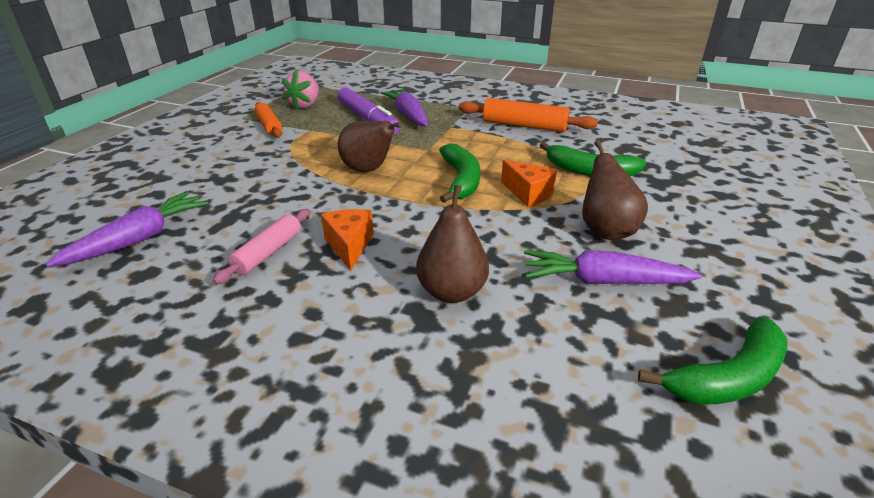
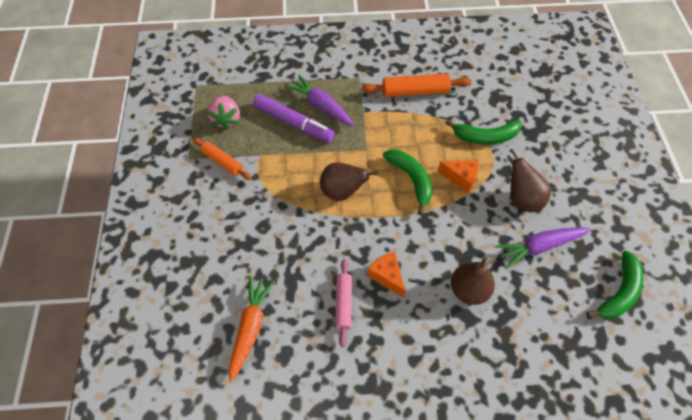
camera: 25 degrees left, 25 degrees up
purple carrot [45,191,209,267] -> orange carrot [229,276,275,383]

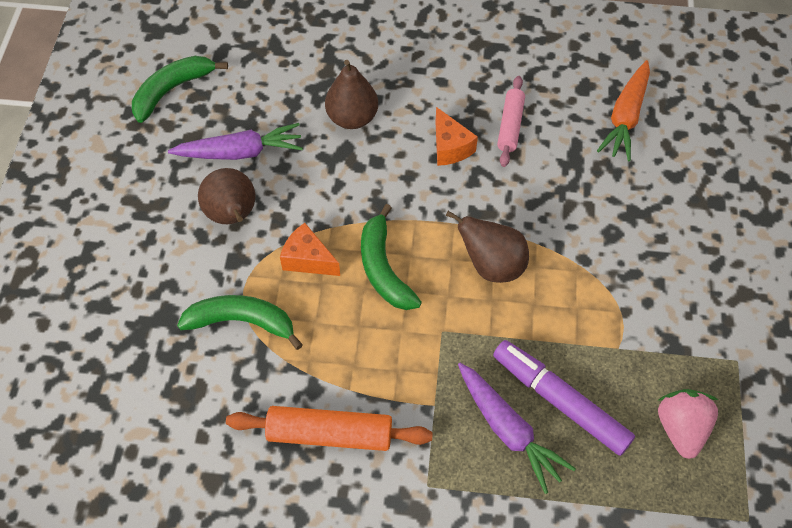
camera: 170 degrees left, 0 degrees up
orange rolling pin [193,138,252,180] -> none

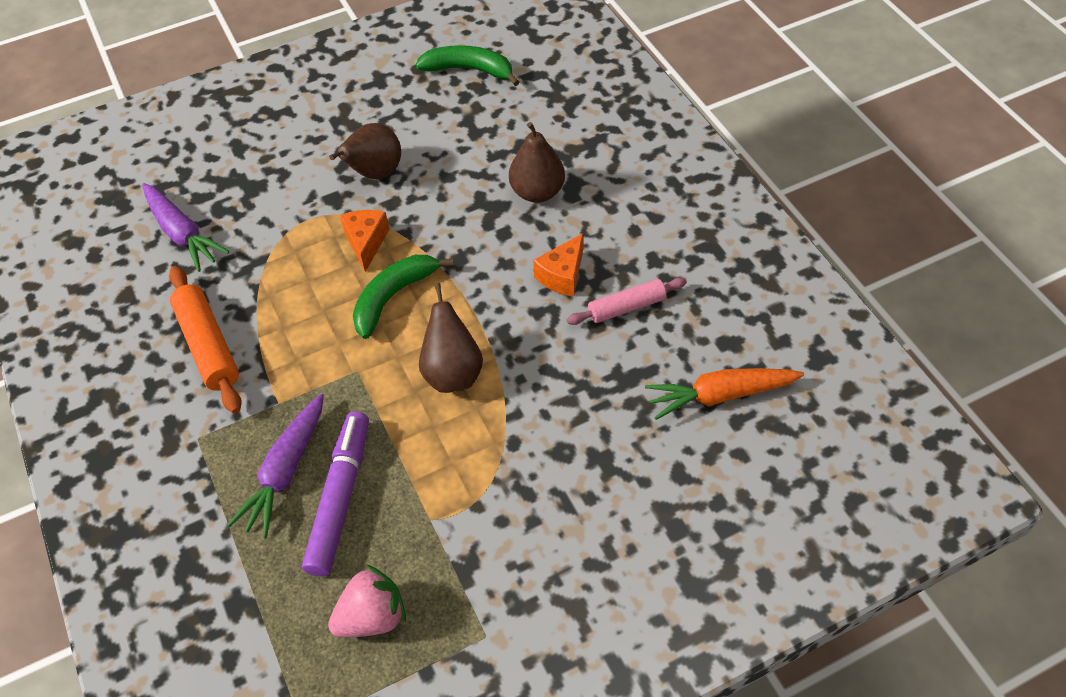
camera: 60 degrees right, 5 degrees down
purple carrot [168,123,303,160] -> purple carrot moved to [142,183,229,272]
green banana [177,295,303,350] -> none

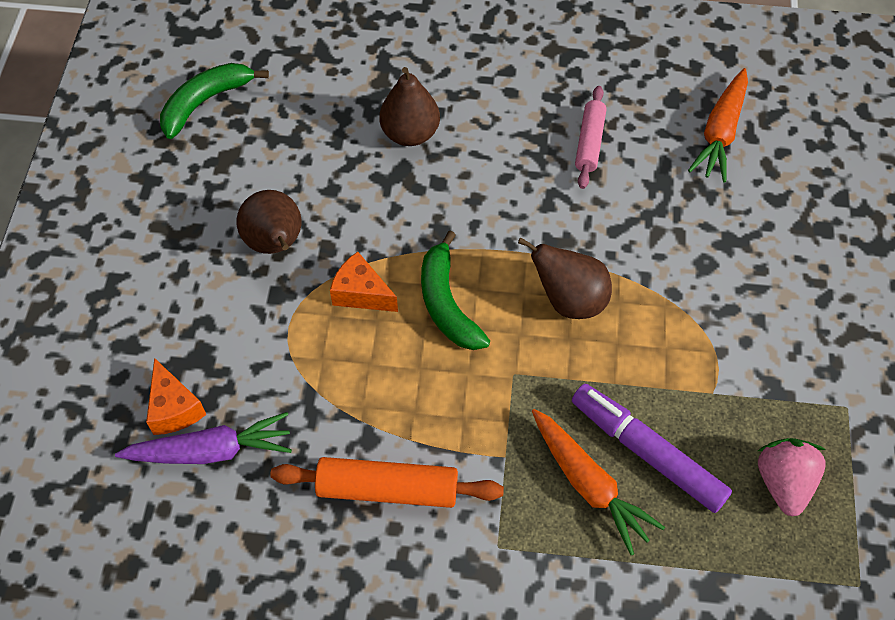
camera: 60 degrees left, 5 degrees up
purple carrot [228,394,324,538] -> orange carrot [532,409,665,555]
orange cheese [533,233,583,297] -> orange cheese moved to [146,358,206,435]

